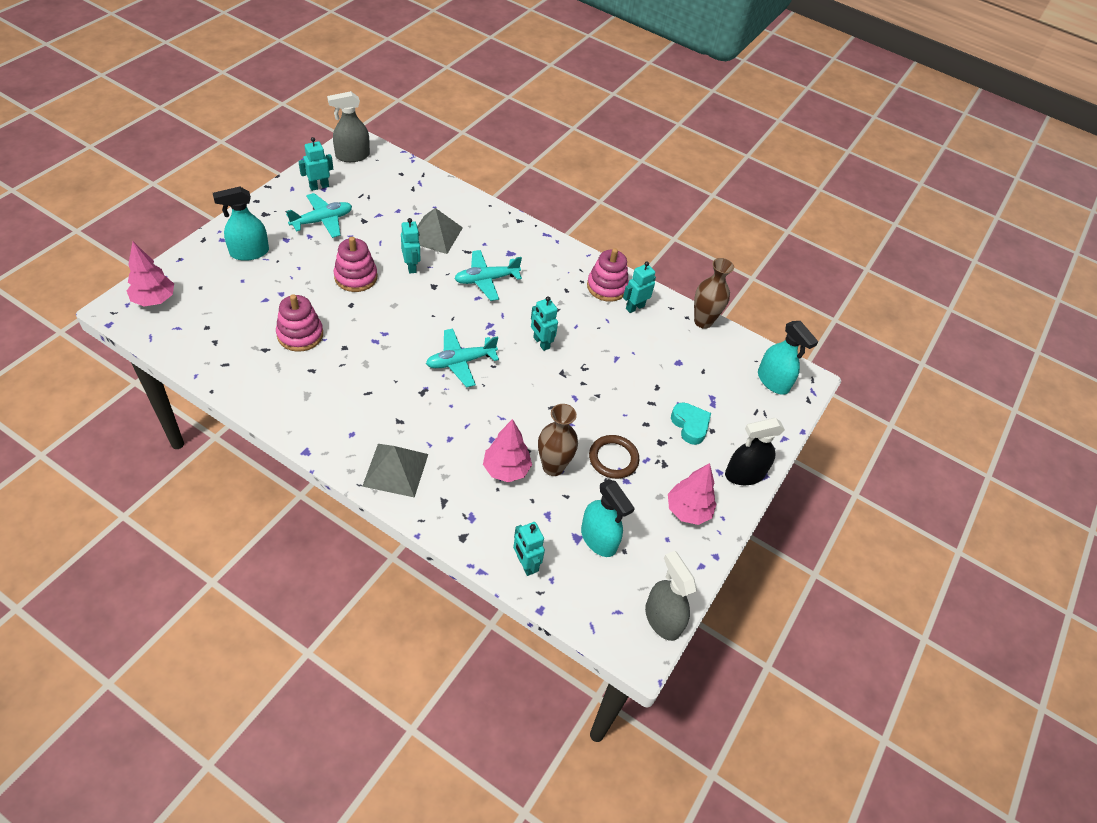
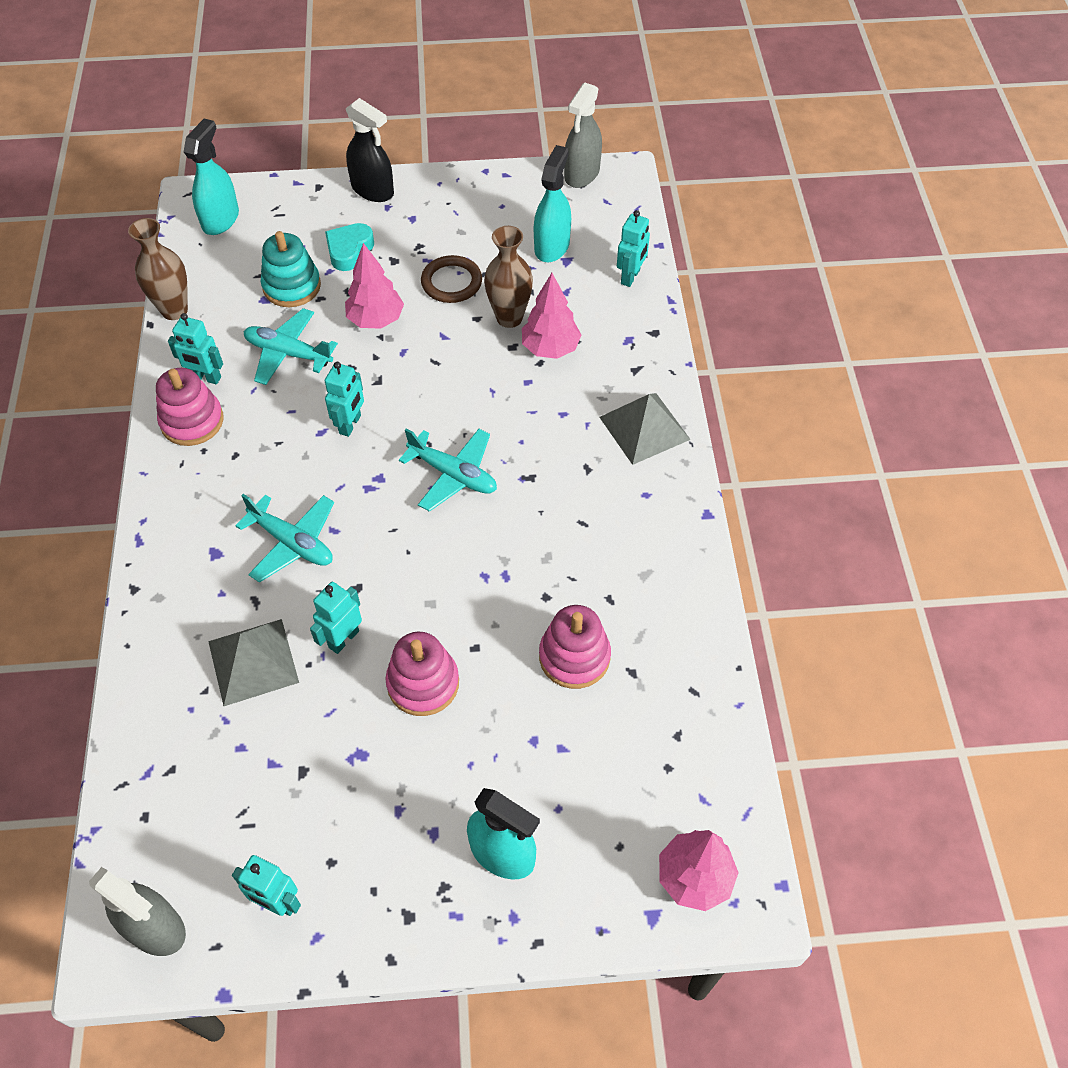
camera: 120 degrees left, 5 degrees up
turquoise plane [286,193,352,238] -> turquoise plane moved to [244,308,338,385]
pink tree [668,463,716,525] -> pink tree moved to [345,243,404,329]
none -> turquoise stacking toy [261,231,321,307]

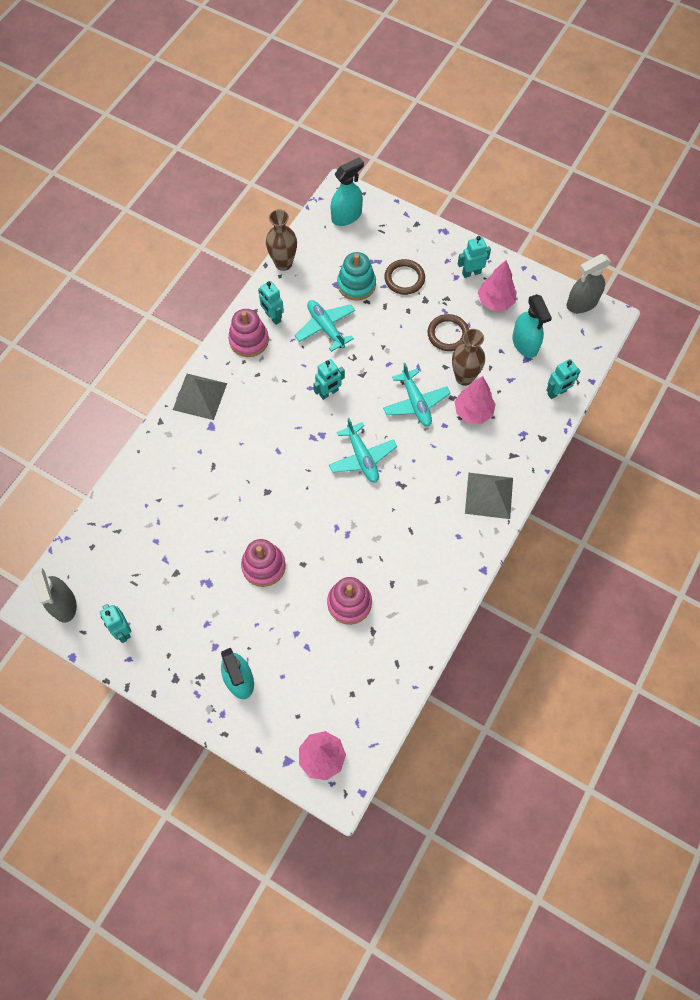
camera: 35 degrees right, 10 degrees up
grey pyramid [208,619,299,706] -> grey pyramid moved to [173,374,227,420]
turquoise plane [235,494,334,583] -> turquoise plane moved to [383,363,451,427]
turquoise robot [310,582,362,654] -> turquoise robot moved to [458,236,491,278]
turquoise heart [325,223,374,271] -> brown ring [384,259,425,295]
pink tree [345,243,404,329] -> pink tree moved to [478,260,517,311]
black spray bottle [346,98,394,202] -> none
turquoise spray bottle [534,145,571,262] -> turquoise spray bottle turned 105 degrees clockwise [512,294,552,358]

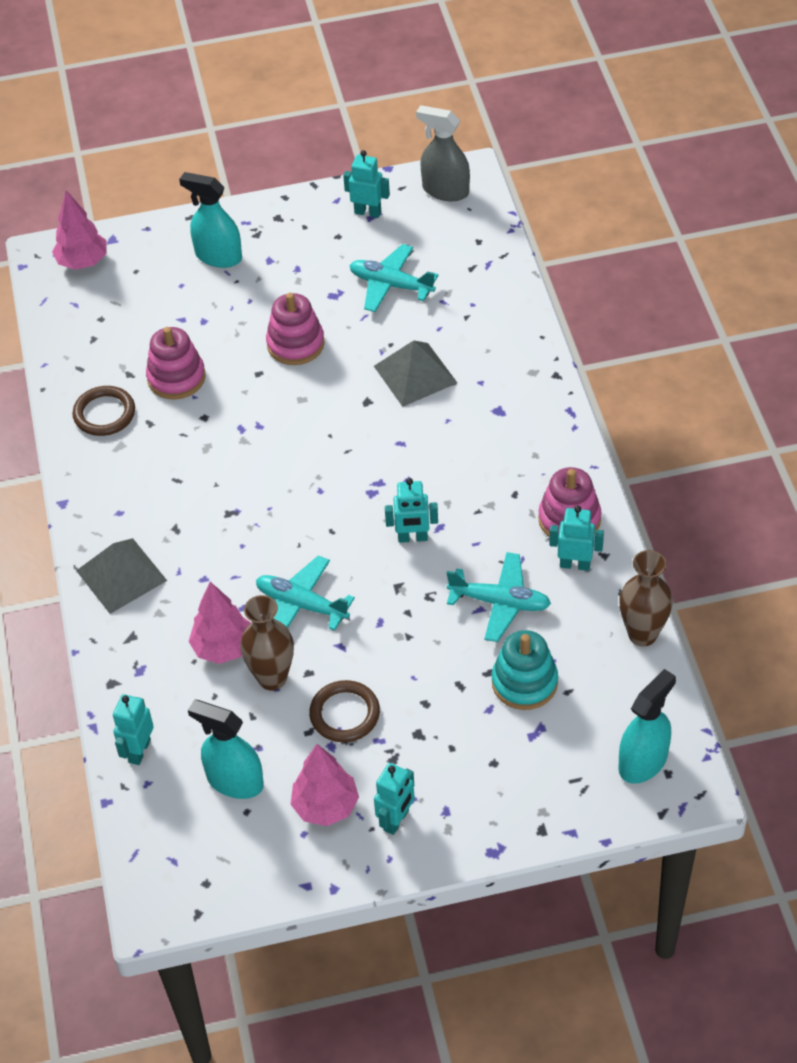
camera: 140 degrees right, 15 degrees down
grey pyramid [173,374,227,420] -> grey pyramid moved to [374,340,457,407]
turquoise robot [314,359,345,400] -> turquoise robot turned 105 degrees counterclockwise [385,478,438,543]
turquoise plane [329,418,397,482] -> turquoise plane moved to [349,244,439,312]
turquoise spray bottle [330,157,364,226] -> turquoise spray bottle turned 150 degrees counterclockwise [618,669,676,784]
brown ring [384,259,425,295] -> brown ring moved to [72,386,135,436]
grey spray bottle [567,254,611,313] -> none

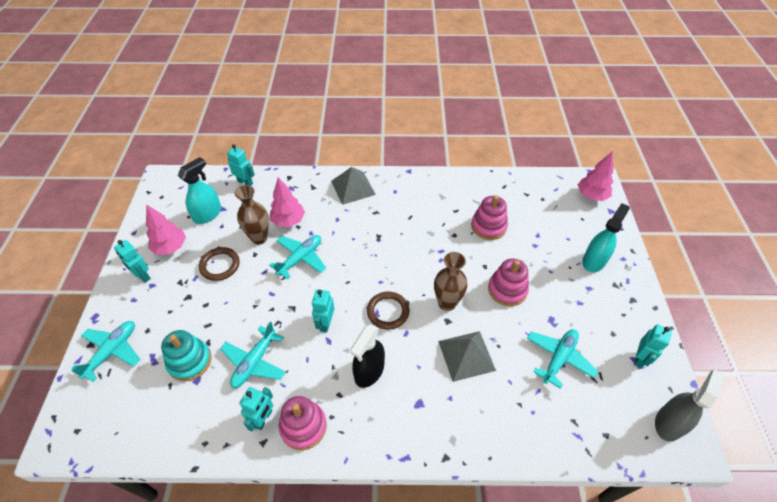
camera: 100 degrees right, 0 degrees up
brown ring [72,386,135,436] -> brown ring moved to [367,291,409,330]
turquoise spray bottle [618,669,676,784] -> none
brown vase [619,550,673,646] -> brown vase moved to [434,252,467,311]
none -> turquoise plane [71,321,140,382]
none -> black spray bottle [350,324,385,388]

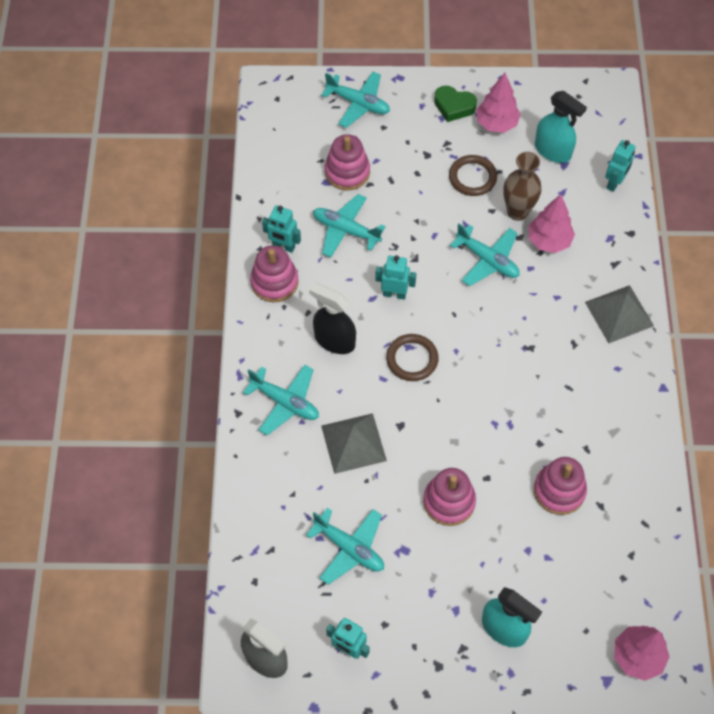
camera: 90 degrees right, 10 degrees up
turquoise robot [114,240,151,283] -> green heart [434,85,477,122]
turquoise stacking toy [161,330,212,381] -> pink stacking toy [325,134,370,191]
brown vase [434,252,467,311] -> none
none -> turquoise plane [243,365,319,436]

